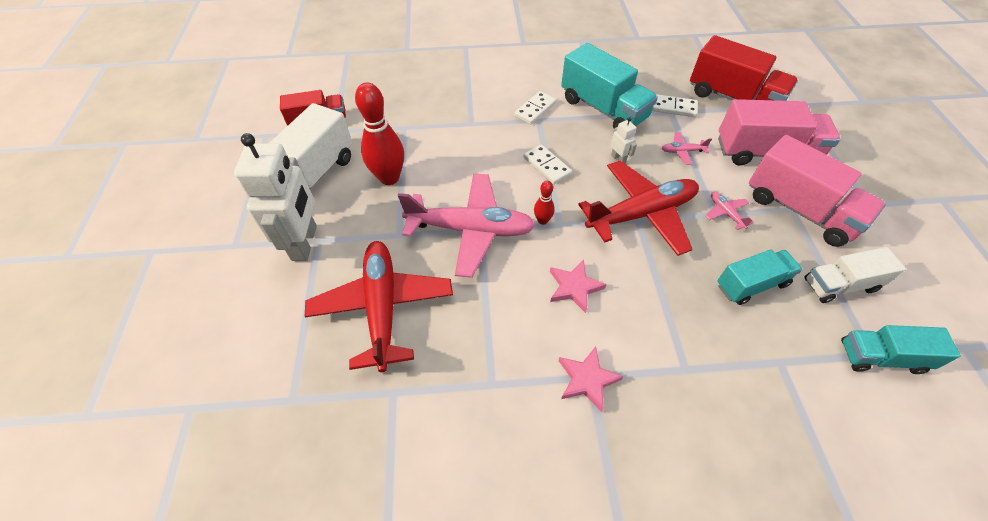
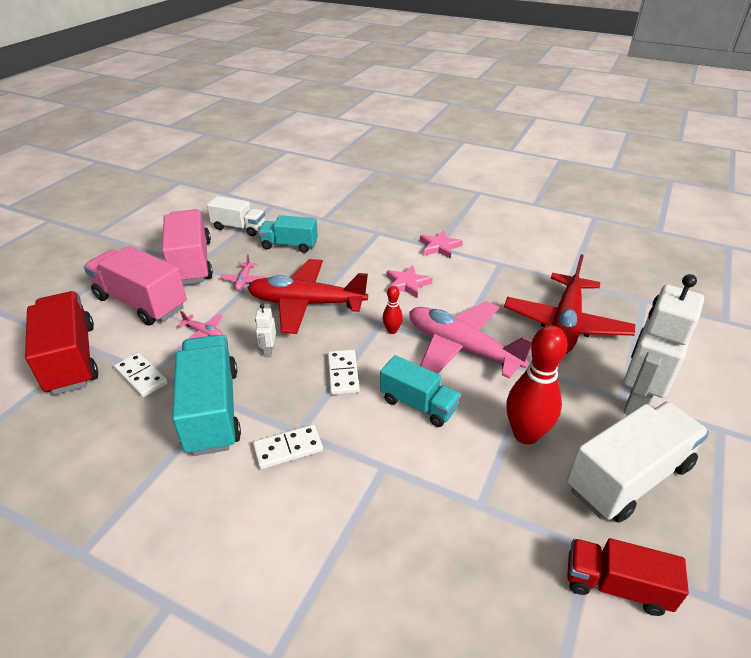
camera: 150 degrees left, 15 degrees down
turquoise truck [841,325,961,374] -> turquoise truck moved to [380,355,461,427]

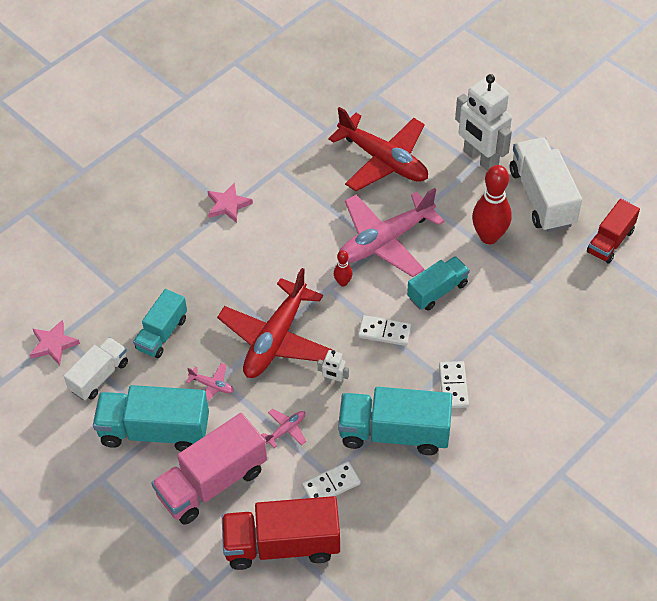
camera: 70 degrees left, 15 degrees up
pink truck [162,209,213,285] -> turquoise truck [93,385,209,452]
pink star [387,265,433,298] -> pink star moved to [30,320,80,365]

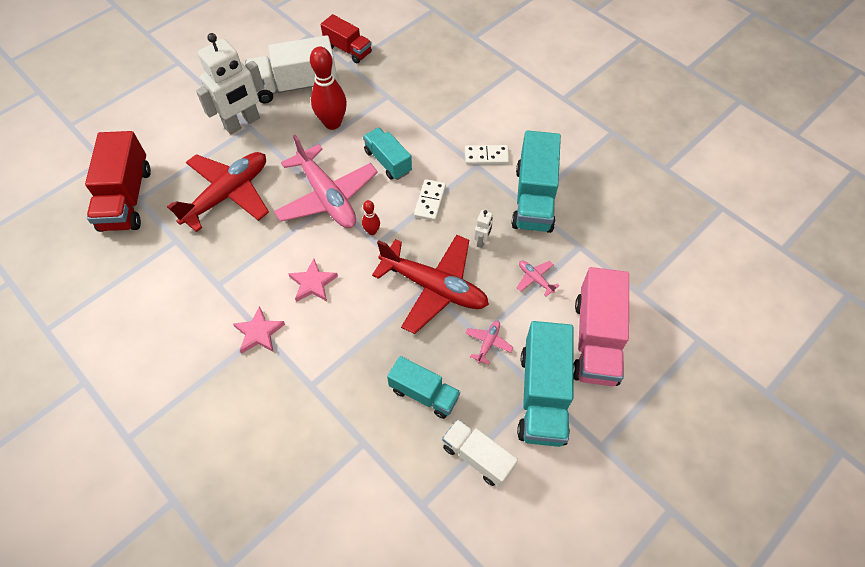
camera: 90 degrees left, 5 degrees up
pink star [30,320,80,365] -> pink star moved to [288,259,338,302]
pink truck [151,413,267,525] -> pink truck turned 45 degrees clockwise [573,267,629,386]
red truck [222,496,340,570] -> red truck moved to [85,131,151,232]
white domino [302,461,361,498] -> none

